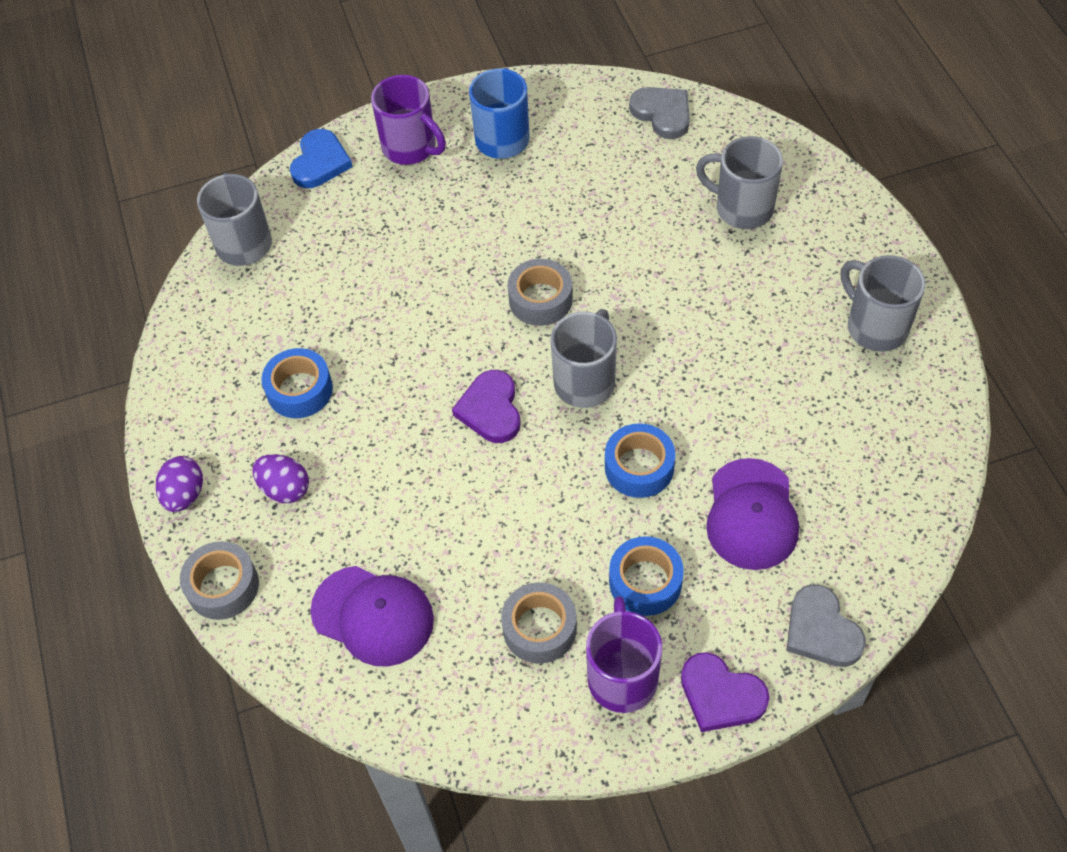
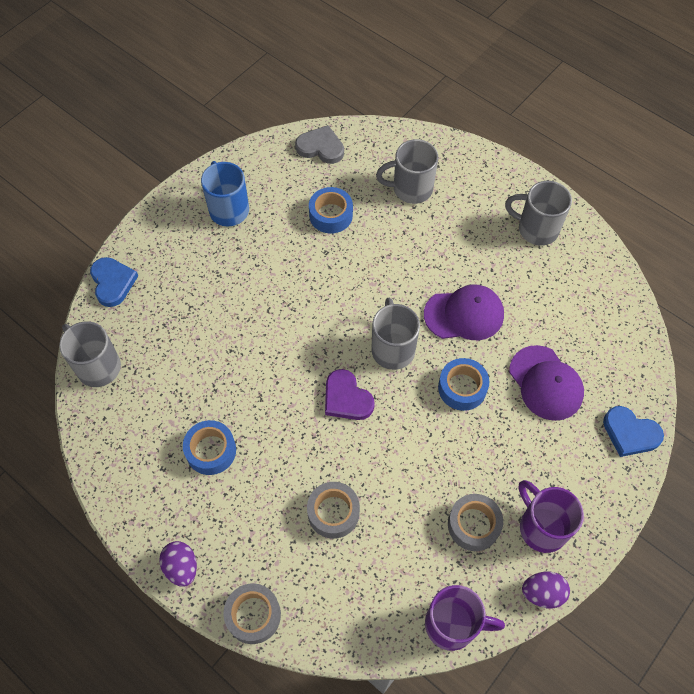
camera: 35 degrees left, 5 degrees up
purple egg [252,454,309,503] -> purple egg moved to [522,572,570,608]
purple cap [311,566,434,667] -> purple cap moved to [424,285,504,340]
purple mug [371,75,446,165] -> purple mug moved to [425,585,505,651]
grey tape [507,259,573,326] -> grey tape moved to [307,482,360,539]
blue tape [609,536,684,616] -> blue tape moved to [309,187,353,234]
purple heart [681,652,769,732] -> none
grey heart [787,584,866,667] -> blue heart [603,406,664,457]

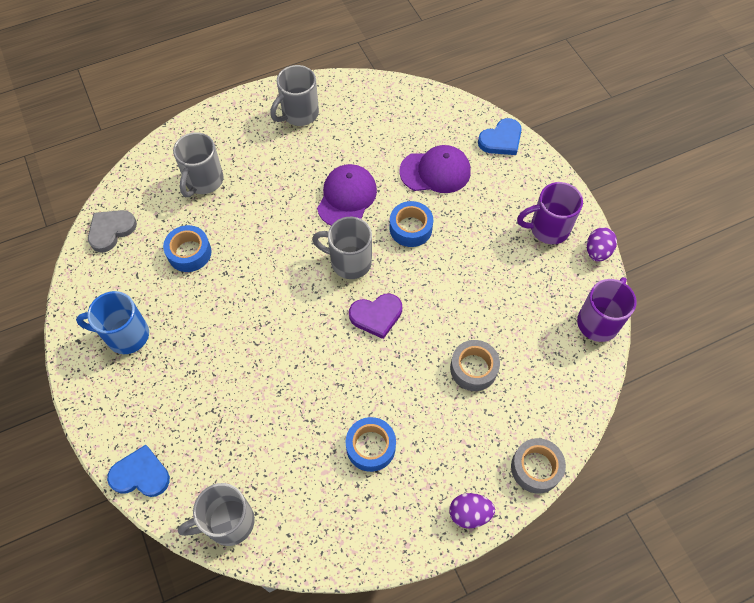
camera: 65 degrees left, 0 degrees up
grey tape [448,494,503,551] -> none

